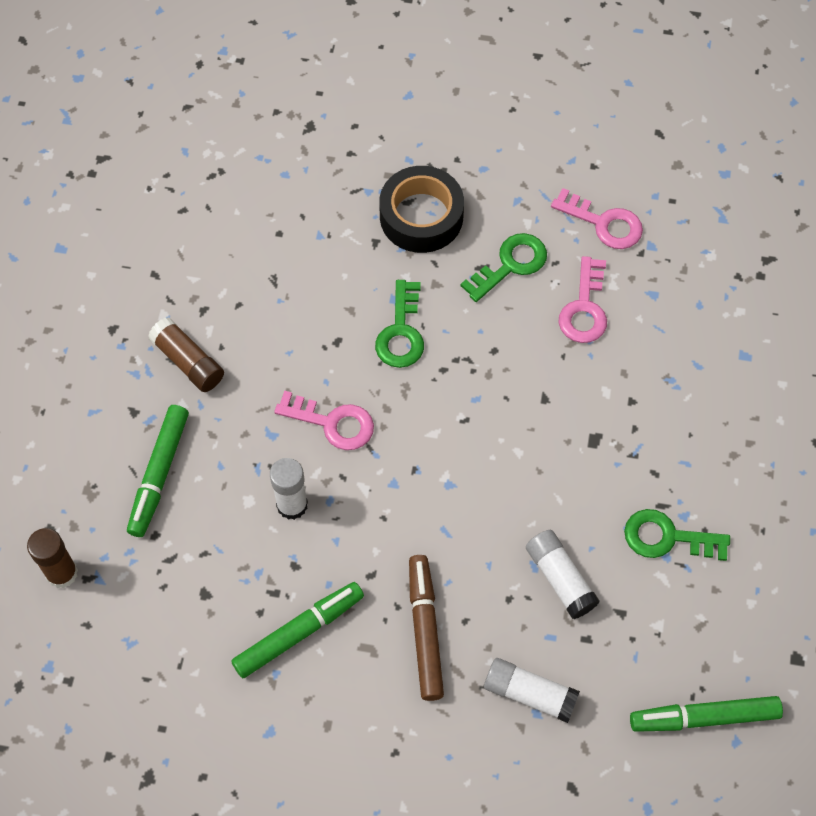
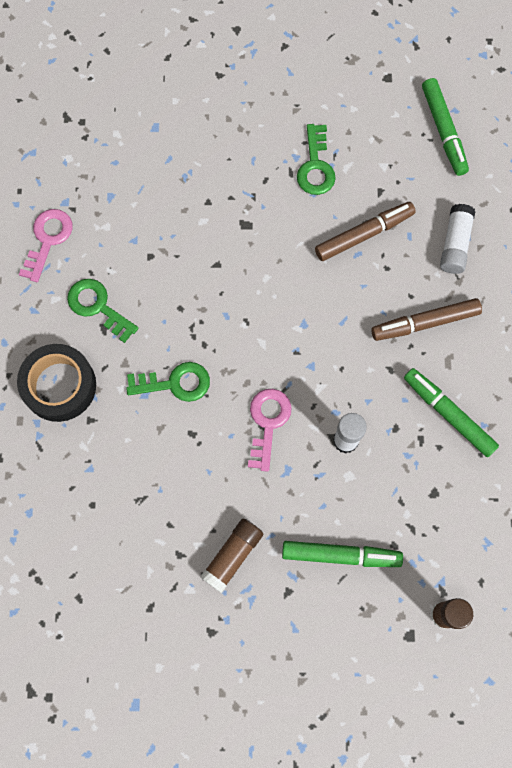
camera: 100 degrees left, 10 degrees up
white glue stick [526,530,600,619] -> brown marker [315,202,416,261]
pink key [558,256,607,343] -> none

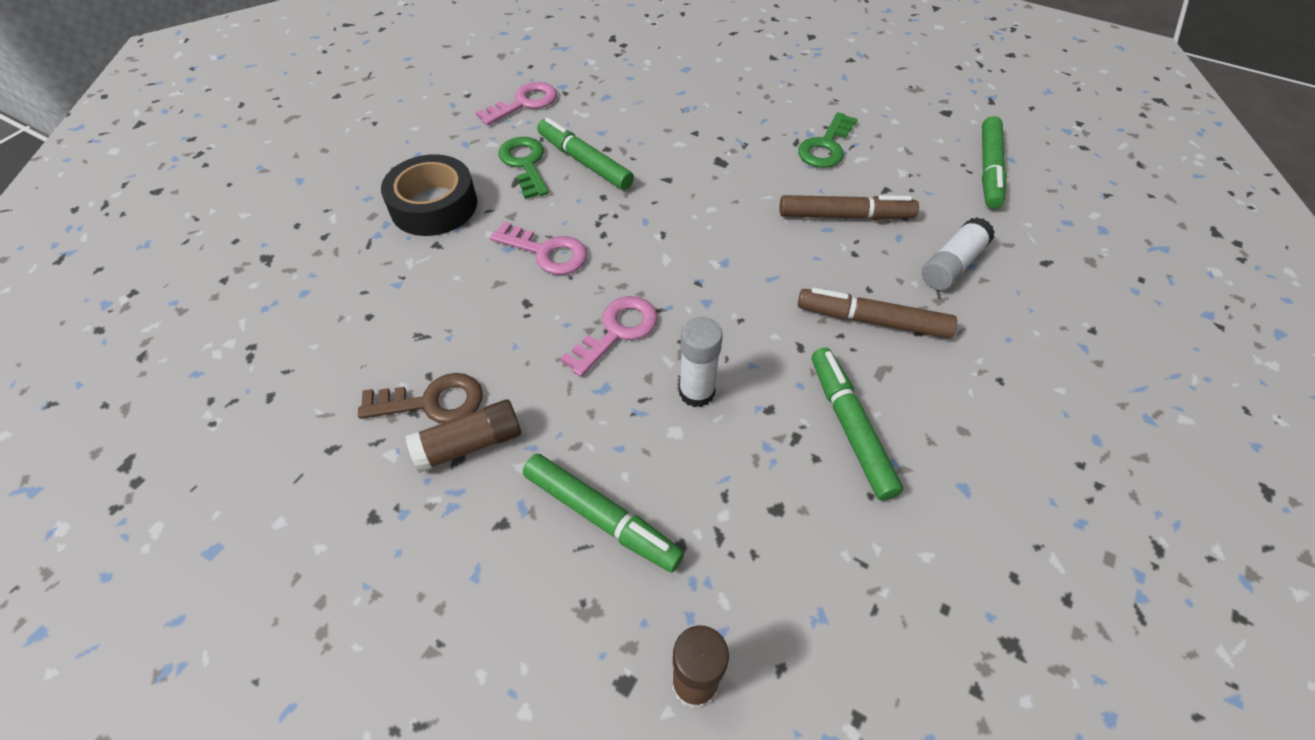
camera: 30 degrees right, 20 degrees down
green key [126,362,210,402] -> pink key [490,221,587,275]
none -> brown key [358,373,483,423]
none -> green marker [537,118,634,190]

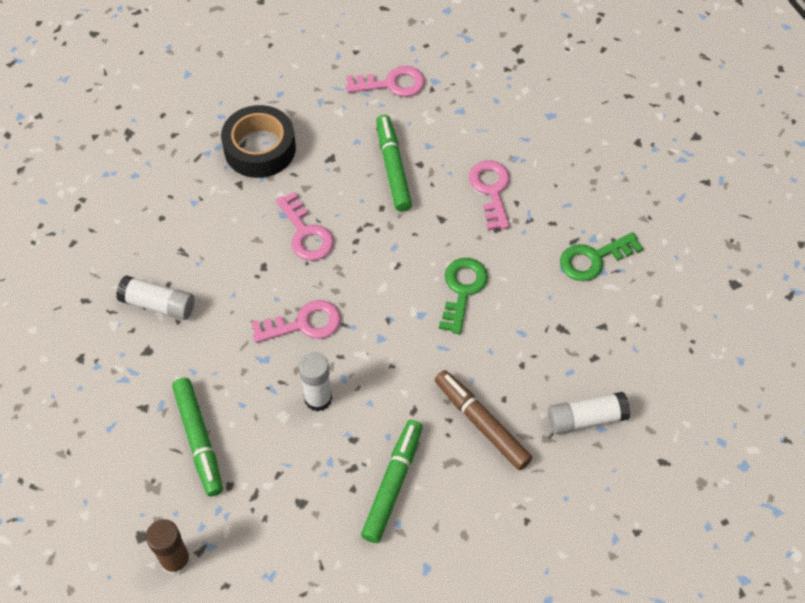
camera: 35 degrees right, 5 degrees up
brown key [358,373,483,423] -> white glue stick [116,275,195,320]
brown glue stick [406,399,521,473] -> none
green key [498,137,549,199] -> green key moved to [439,258,488,334]
brown marker [779,195,919,220] -> none
green marker [982,116,1007,209] -> none
none -> pink key [469,160,510,230]

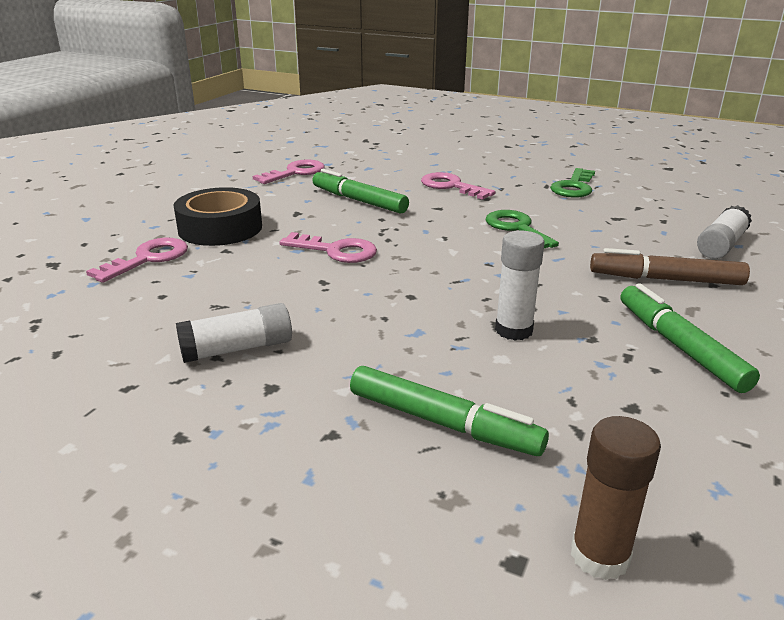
camera: 40 degrees left, 30 degrees down
pink key [252,300,341,343] -> pink key moved to [86,238,188,283]

